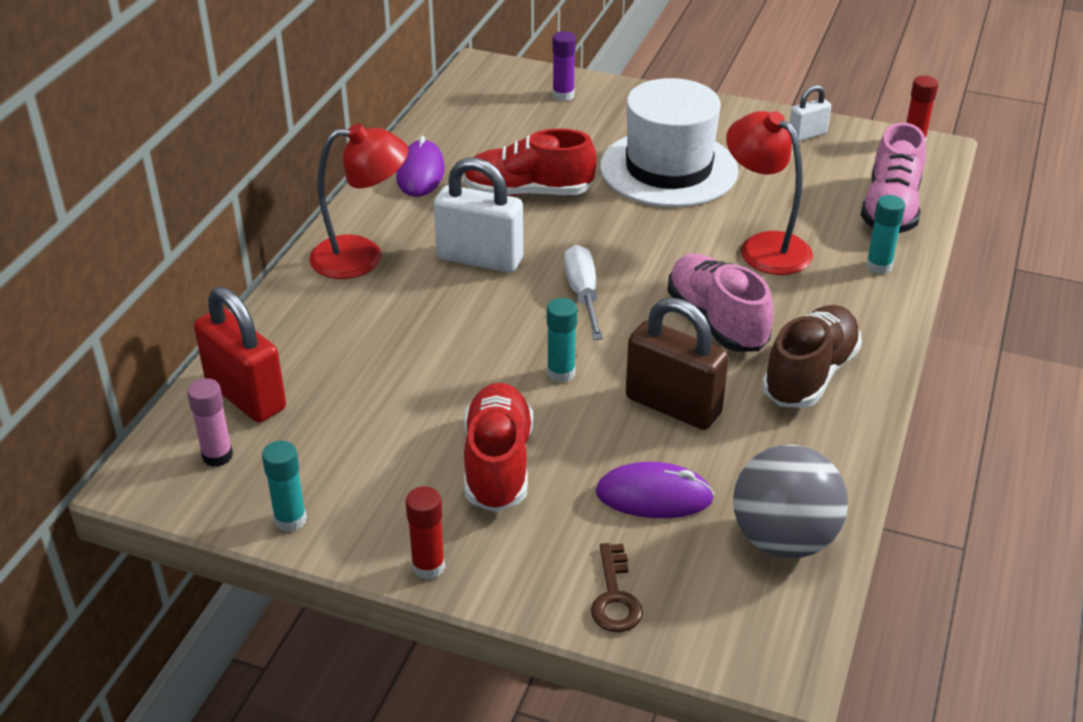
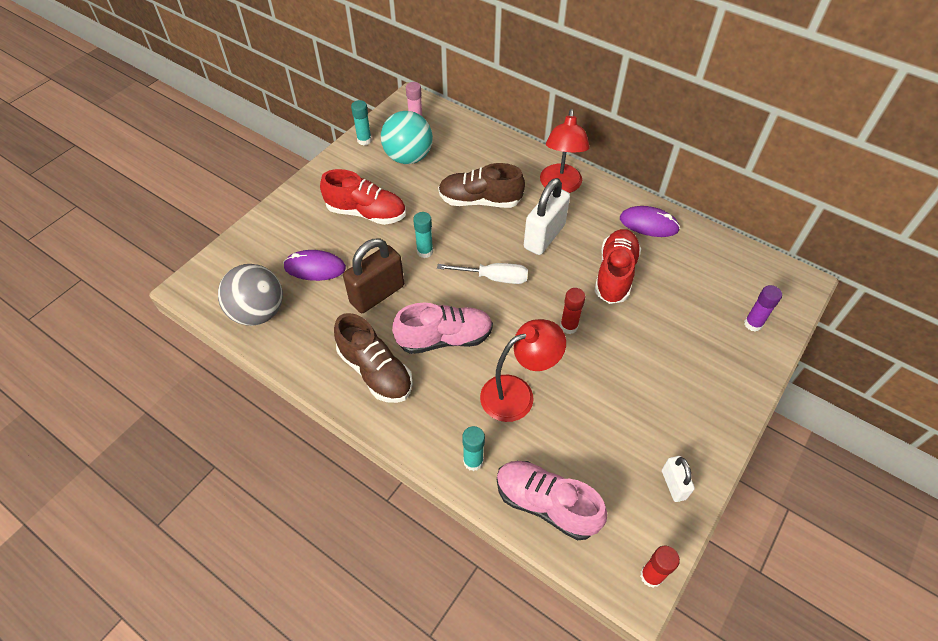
camera: 105 degrees right, 15 degrees up
red padlock [194,287,286,423] -> none
red glue stick [405,486,445,580] -> red glue stick moved to [560,288,586,334]
brown key [591,543,643,632] -> none
purple mouse [596,462,714,518] -> purple mouse turned 75 degrees clockwise [283,250,346,281]
white hat [600,78,739,207] -> none
none -> turquoise ball [381,111,433,164]
none -> brown shoe [438,163,525,208]

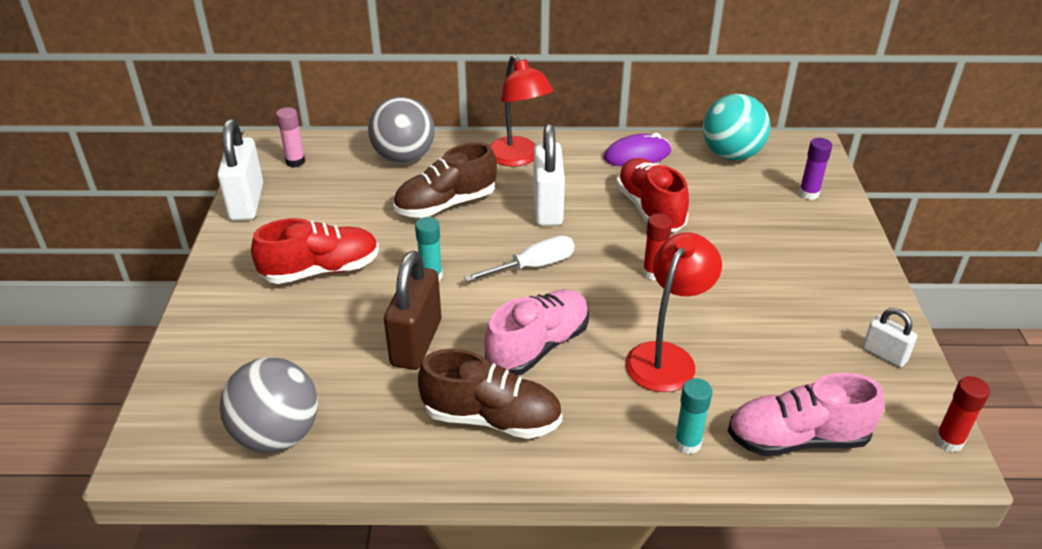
camera: 35 degrees left, 15 degrees down
purple mouse [283,250,346,281] -> none
turquoise glue stick [351,100,372,146] -> white padlock [217,119,263,221]
turquoise ball [381,111,433,164] -> turquoise ball moved to [703,94,771,160]
none -> grey ball [368,97,435,164]

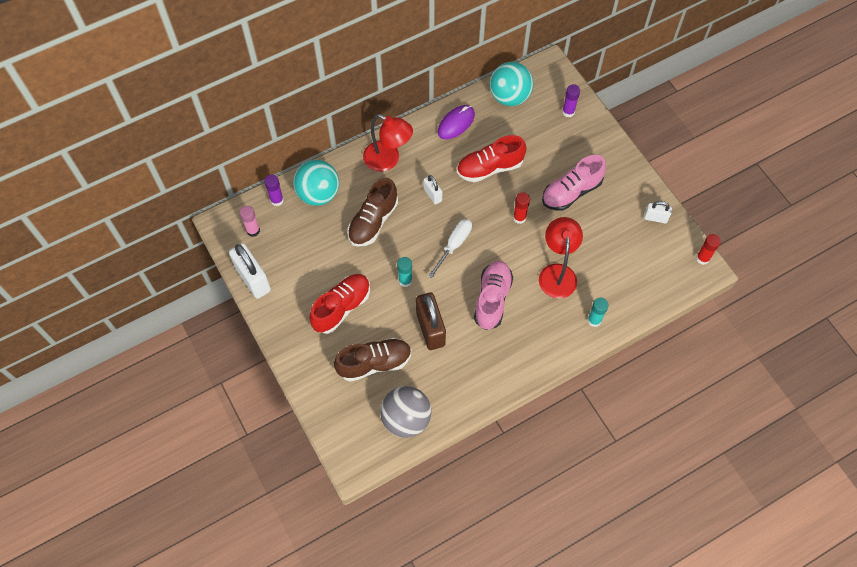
camera: 30 degrees left, 25 degrees up
grey ball [368,97,435,164] -> turquoise ball [293,160,339,206]
brown shoe [418,349,562,439] -> brown shoe moved to [334,338,412,382]
white padlock [533,124,565,226] -> white padlock [423,175,442,204], size x0.54
red shoe [616,158,689,232] -> red shoe turned 60 degrees counterclockwise [457,135,526,182]
pink shoe [728,373,885,456] -> pink shoe moved to [542,155,606,211]
none -> purple glue stick [264,175,284,206]

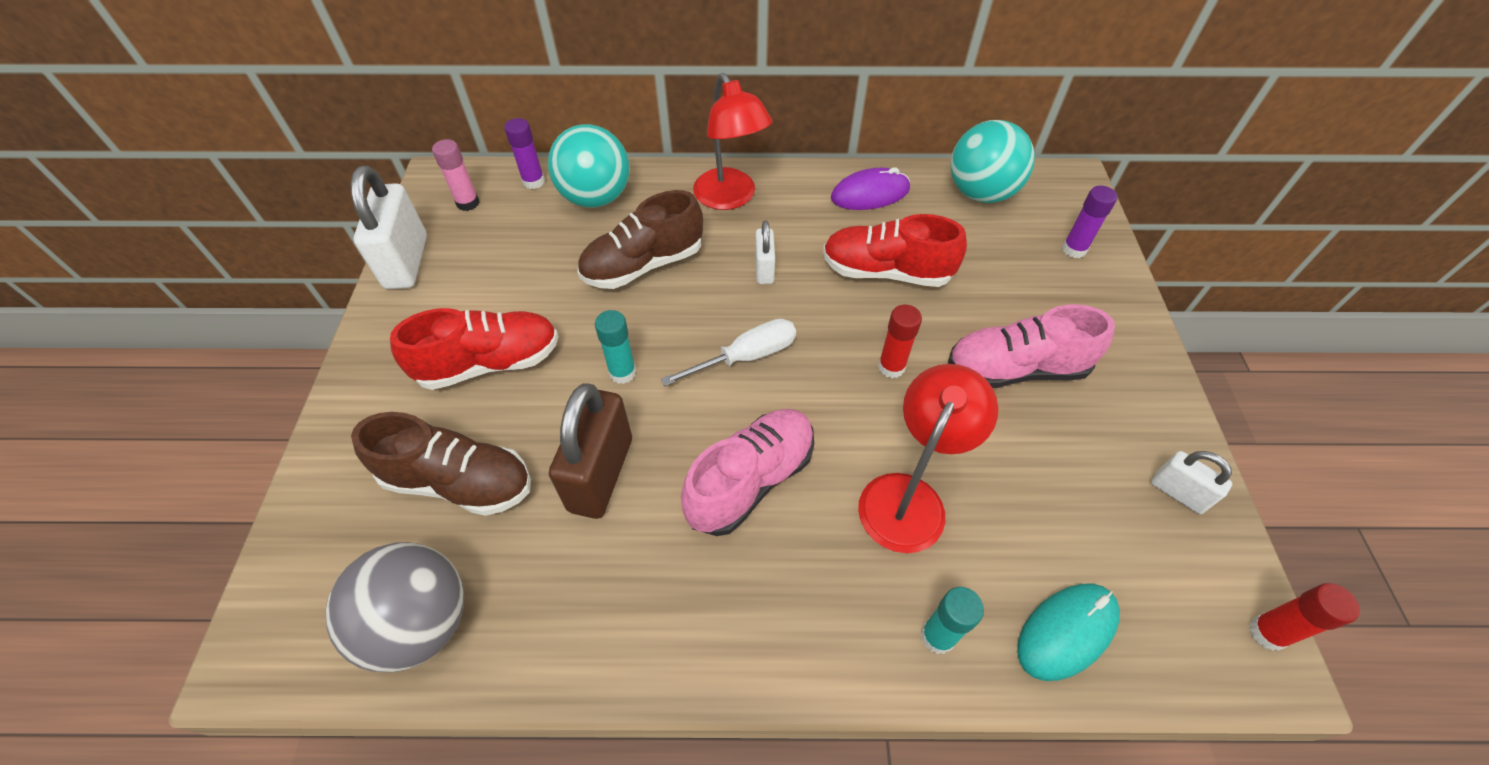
camera: 30 degrees right, 10 degrees down
none -> turquoise mouse [1017,584,1120,681]

